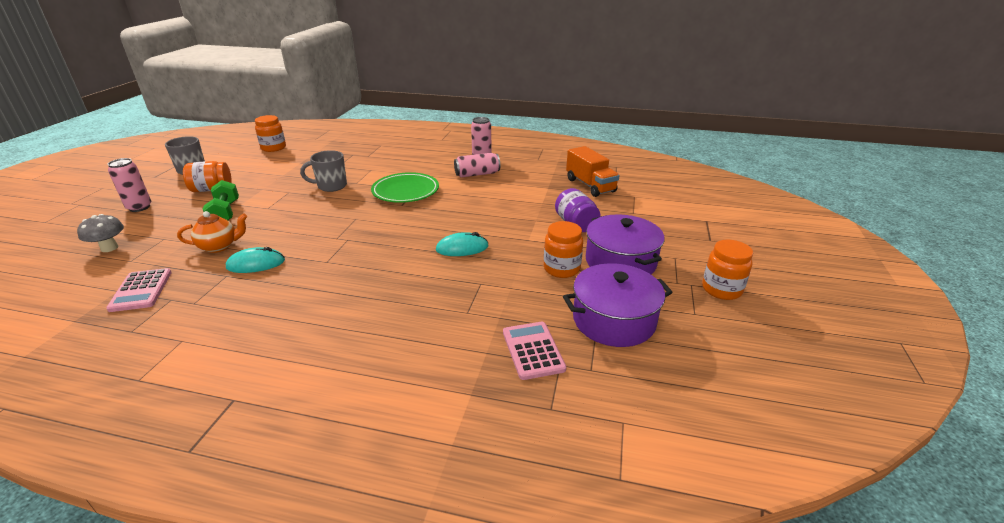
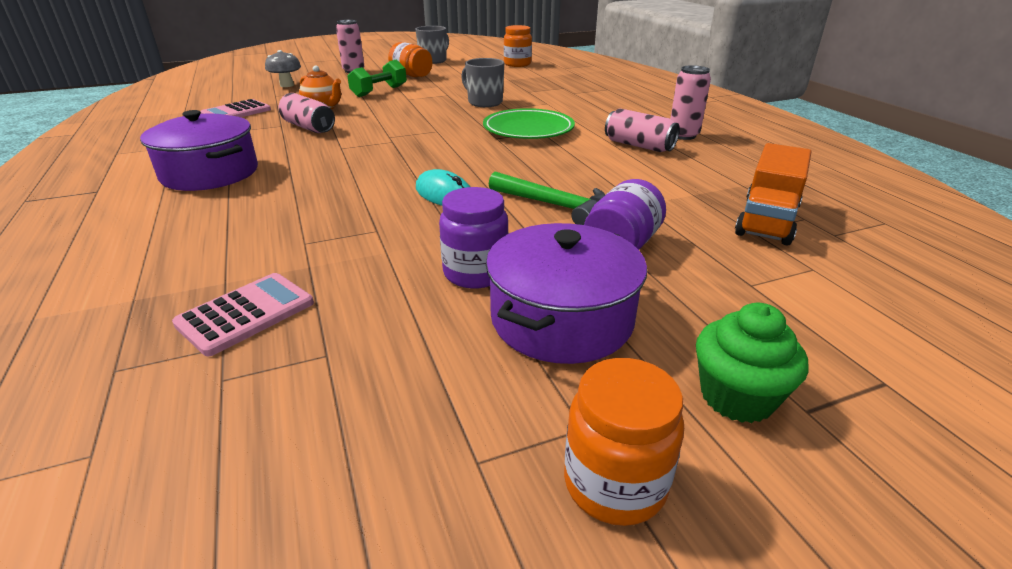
camera: 55 degrees right, 0 degrees up
turquoise mouse [226,247,285,273] -> pink can [279,93,335,133]
orange jar [544,221,583,278] -> purple jar [439,187,509,289]
purple pot [563,263,673,347] -> purple pot moved to [140,110,258,191]
none -> green hammer [489,172,605,225]
none -> green cupcake [696,303,808,423]

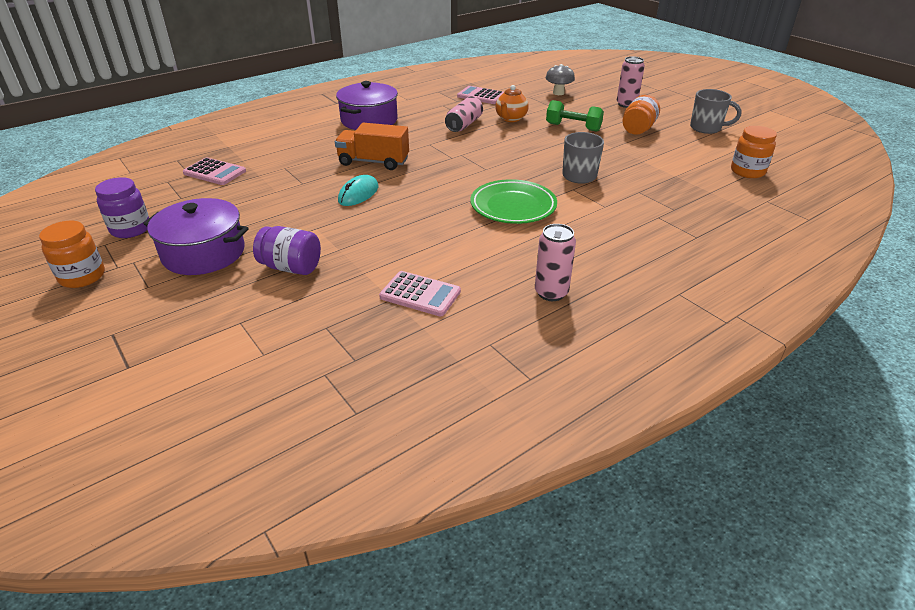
camera: 75 degrees right, 5 degrees up
purple jar [439,187,509,289] -> purple jar moved to [95,177,149,238]
green hammer [489,172,605,225] -> none
pink can [605,108,680,152] -> none
green cupcake [696,303,808,423] -> none
orange truck [735,143,811,246] -> orange truck moved to [335,123,409,170]
none -> pink calculator [379,271,461,317]

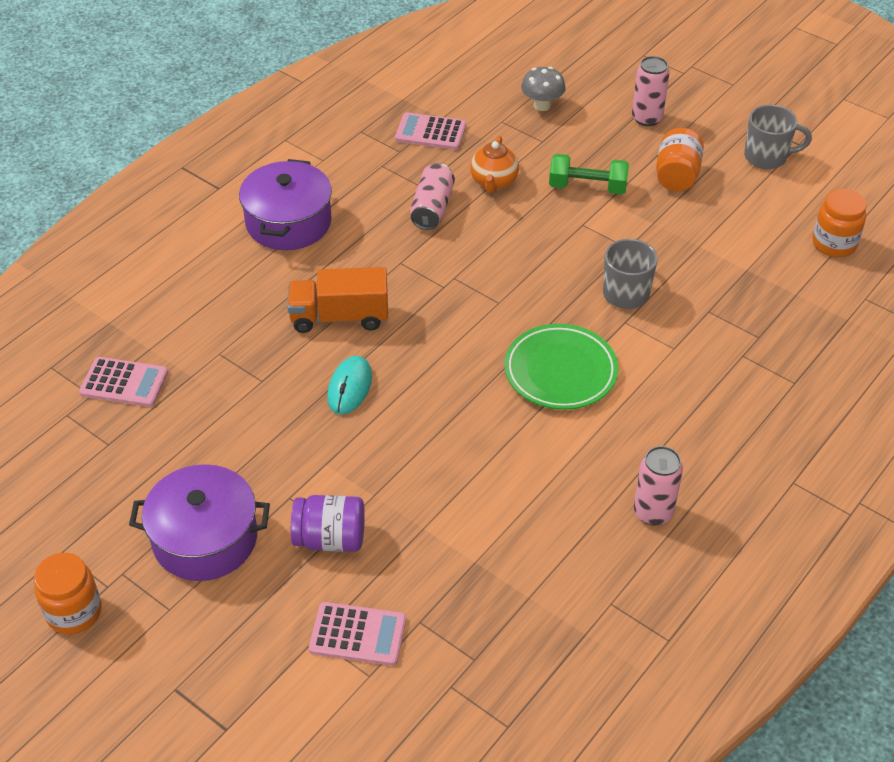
camera: 15 degrees left, 10 degrees up
purple jar [95,177,149,238] -> none
pink calculator [379,271,461,317] -> pink calculator moved to [309,602,406,666]

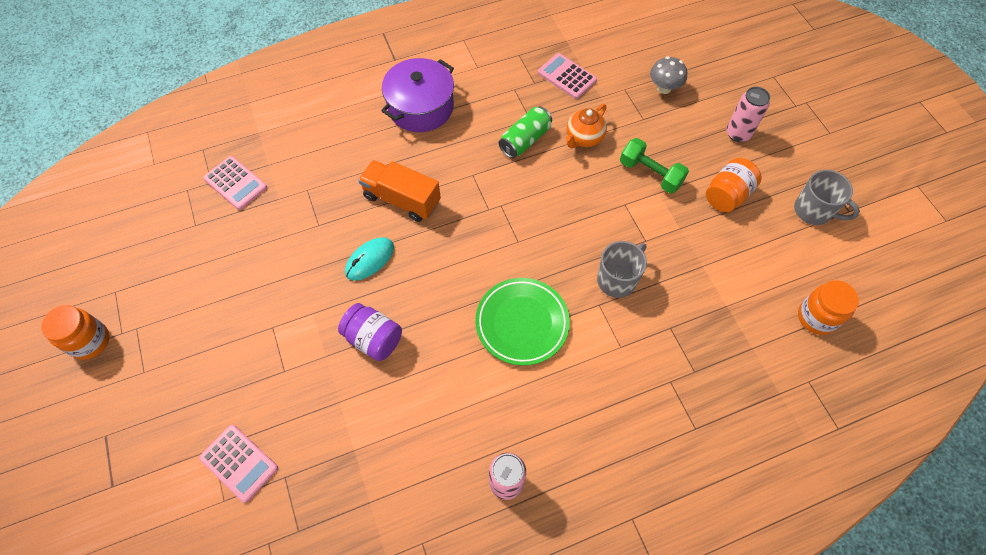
camera: 30 degrees right, 15 degrees up
purple pot [129,464,270,581] -> none
purple jar [291,495,365,552] -> purple jar moved to [338,303,402,361]
pink can [410,163,455,230] -> green can [499,106,552,158]

